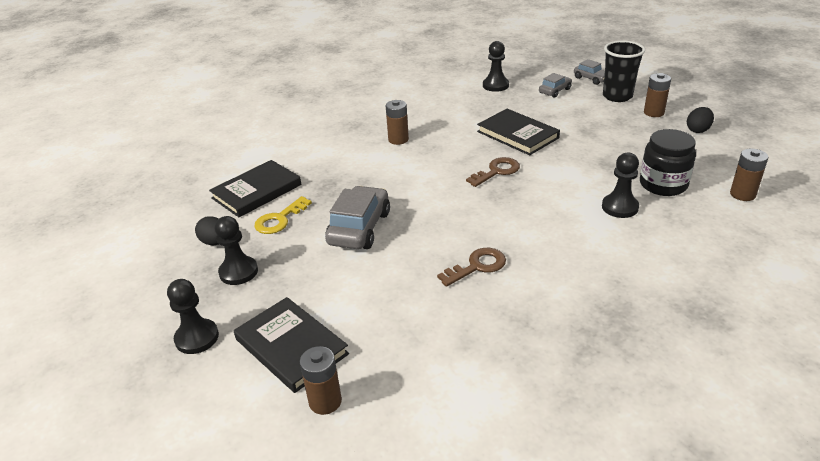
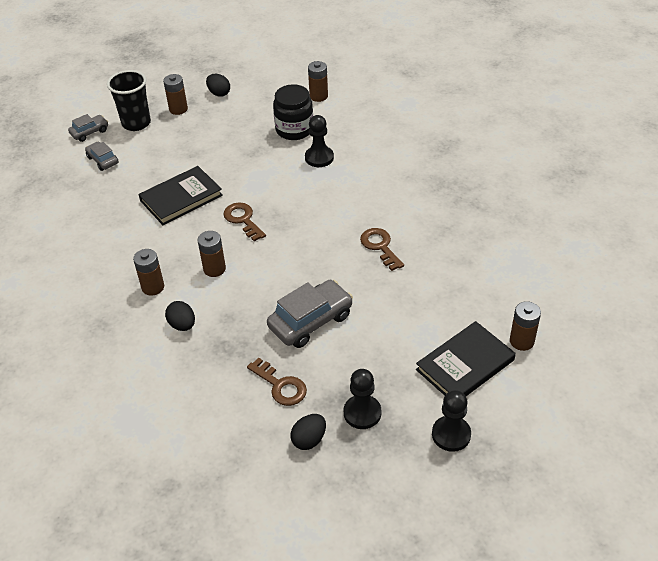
camera: 85 degrees left, 10 degrees up
black book [209,160,301,217] -> none
yellow key [254,196,312,234] -> brown key [247,358,307,406]
grey car [325,186,390,249] -> grey car turned 120 degrees clockwise [267,280,353,348]
black pawn [483,41,509,92] -> none
none -> black egg [165,301,195,331]
none -> brown battery [197,231,226,277]

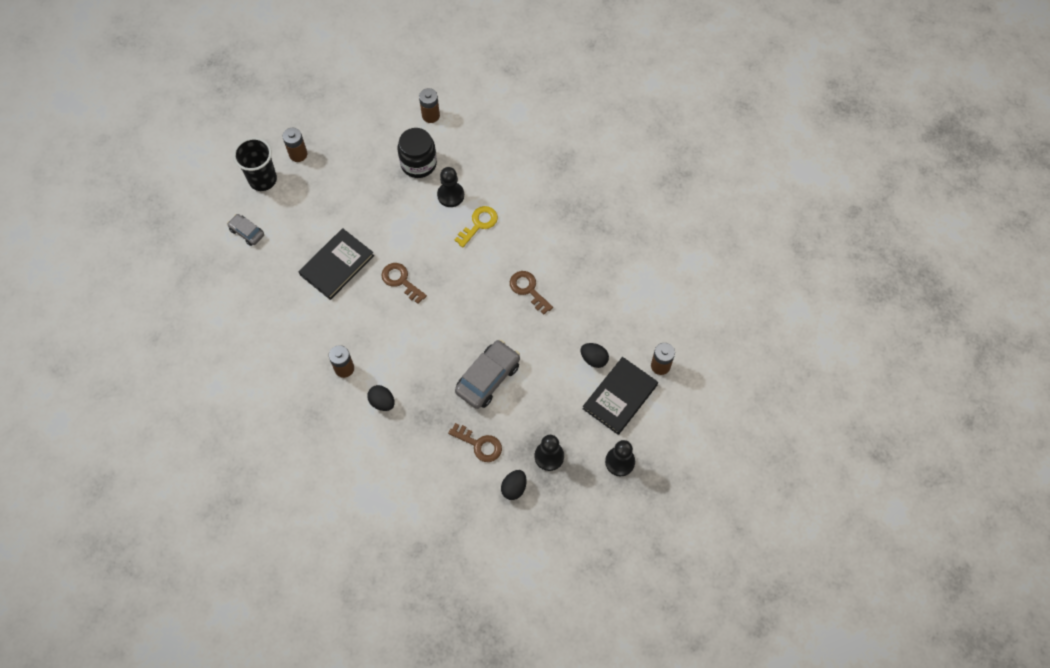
camera: 15 degrees left, 20 degrees up
grey car [68,114,108,142] -> none
brown battery [197,231,226,277] -> none
black egg [206,74,230,97] -> black egg moved to [581,343,609,368]
none -> yellow key [454,206,498,247]

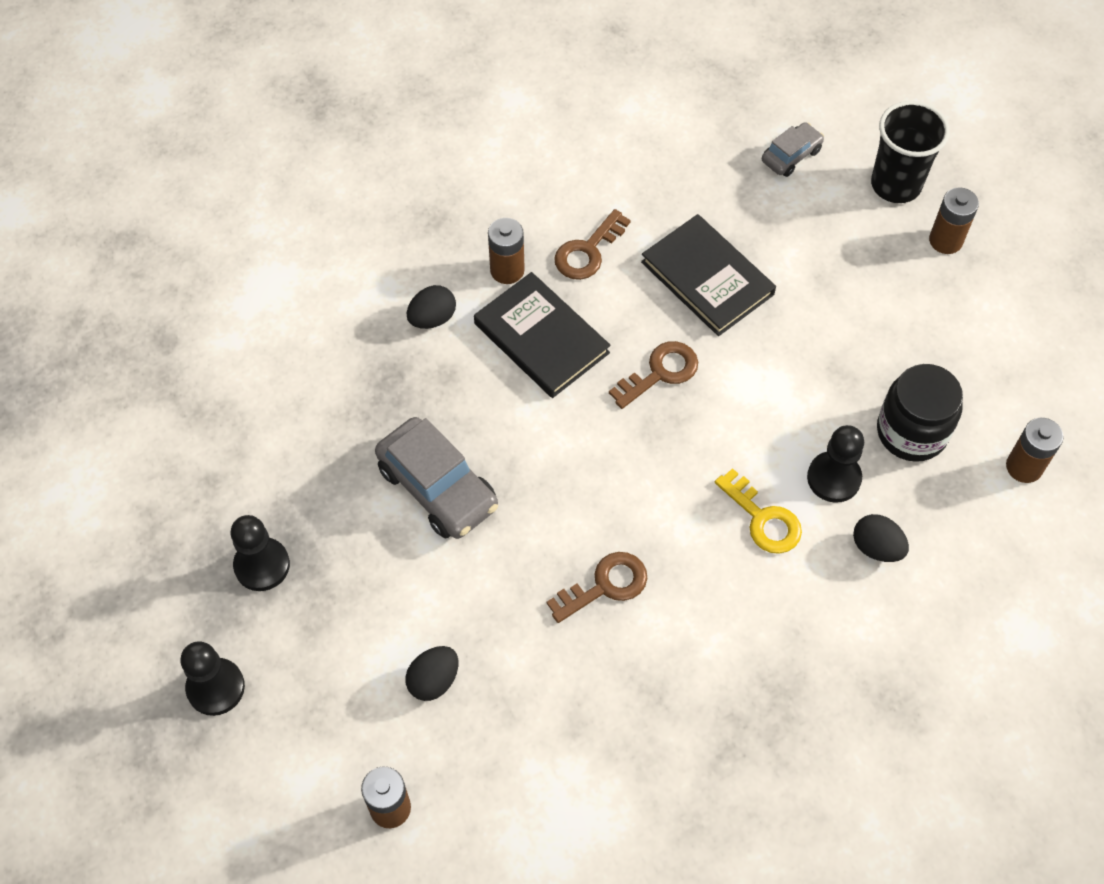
camera: 100 degrees right, 5 degrees down
brown key [448,423,502,462] -> brown key moved to [554,209,631,280]
black egg [501,470,527,500] -> black egg moved to [853,514,909,562]
black book [583,357,658,435] -> black book moved to [474,272,611,398]

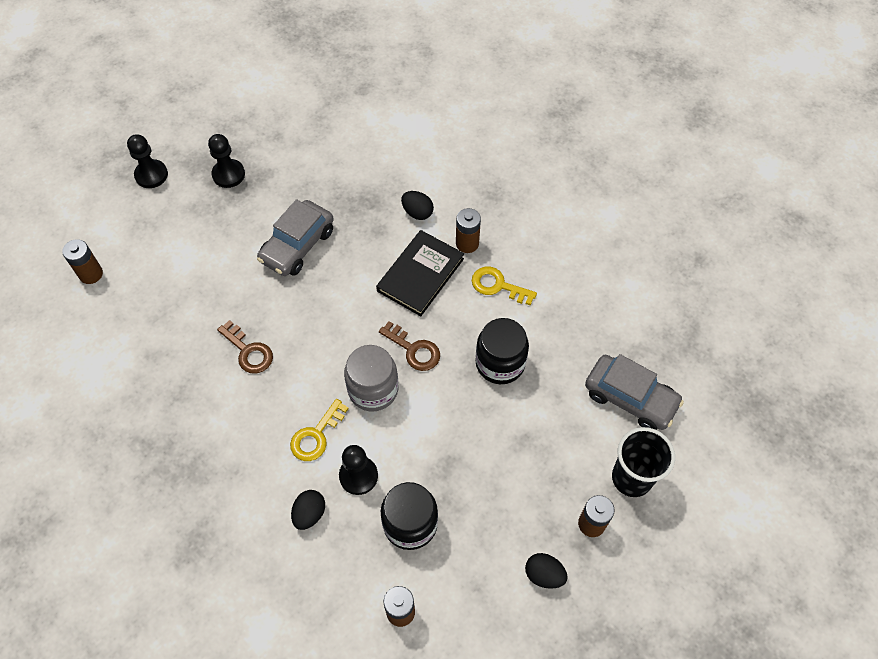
camera: 75 degrees right, 0 degrees up
black egg [405,646,458,701] -> black egg moved to [525,553,568,589]
brown key [554,209,631,280] -> yellow key [472,267,537,305]
black book [641,214,776,336] -> black jar [475,318,529,384]
grey car [762,122,824,177] -> grey car [585,354,684,430], size x1.80
none -> grey jar [344,345,398,411]

